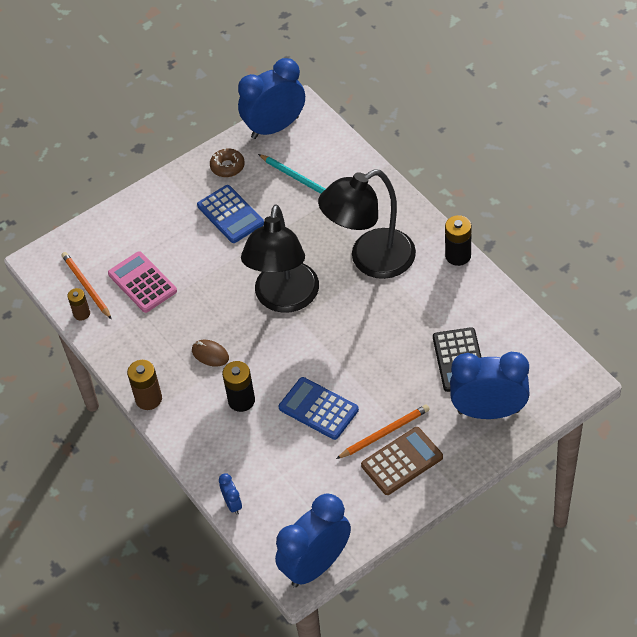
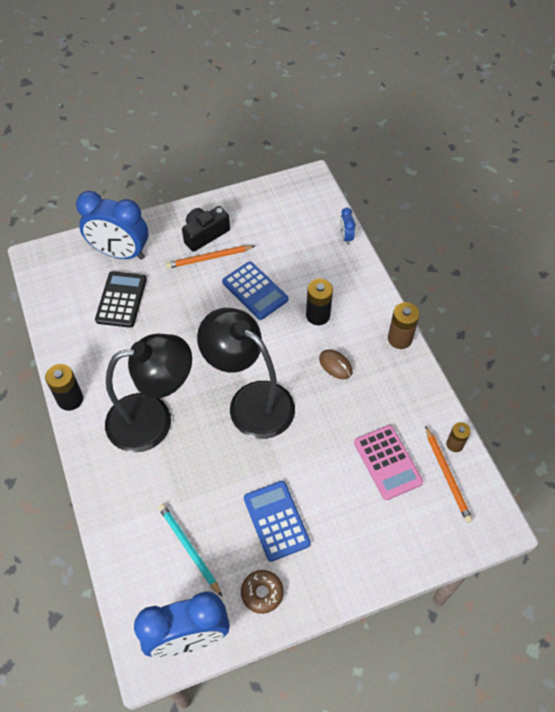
camera: 170 degrees left, 5 degrees up
black lamp [241,204,319,313] -> black lamp turned 75 degrees counterclockwise [197,308,295,439]
blue clock [275,493,351,587] -> none
brown calculator [361,427,443,495] -> black camera [182,206,230,252]

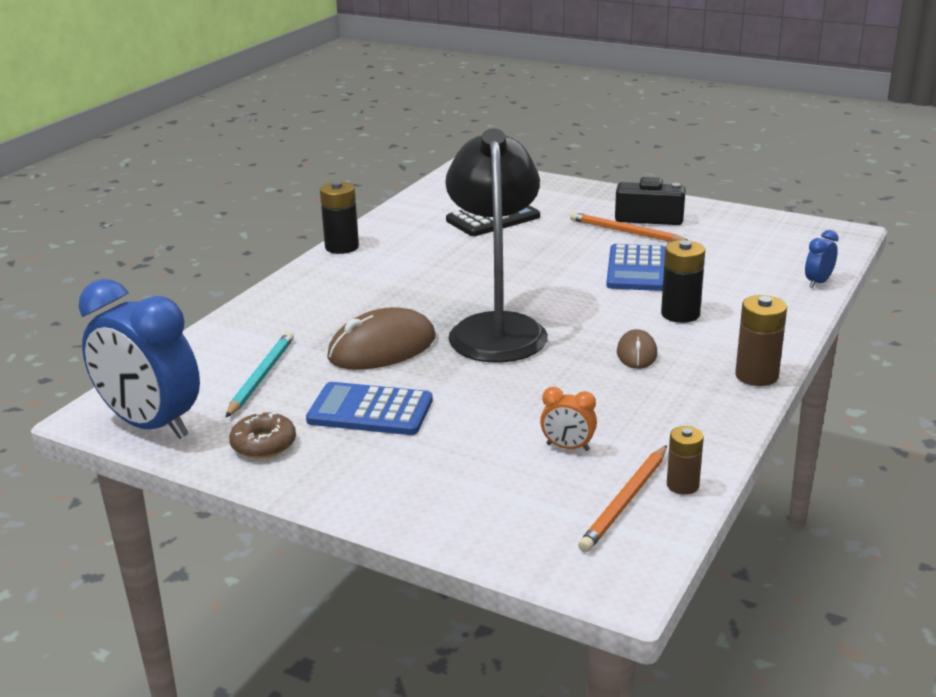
camera: 50 degrees right, 30 degrees down
blue clock [76,191,149,260] -> none
black lamp [105,334,192,453] -> none
blue calculator [244,481,311,562] -> blue calculator turned 105 degrees counterclockwise [306,382,433,435]
pink calculator [354,425,423,500] -> orange clock [540,387,597,451]
none -> brown mouse [327,307,435,370]

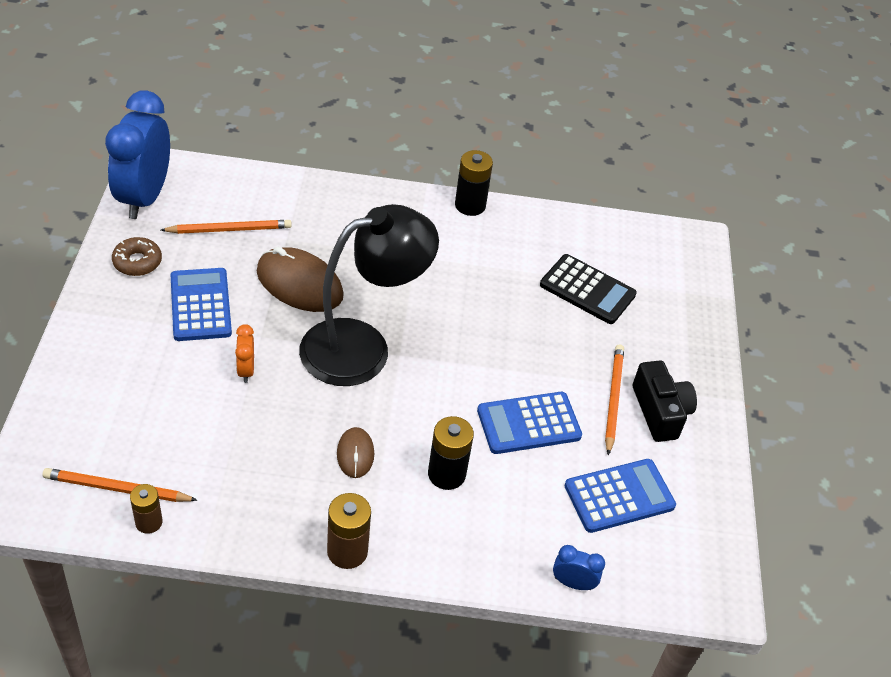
camera: 60 degrees right, 20 degrees up
turquoise pencil [226,332,294,417] -> orange pencil [161,220,292,234]
orange clock [540,387,597,451] -> orange clock moved to [235,324,254,383]
brown mouse [617,329,657,369] -> brown mouse turned 75 degrees counterclockwise [337,427,374,478]
none -> blue calculator [565,459,676,533]

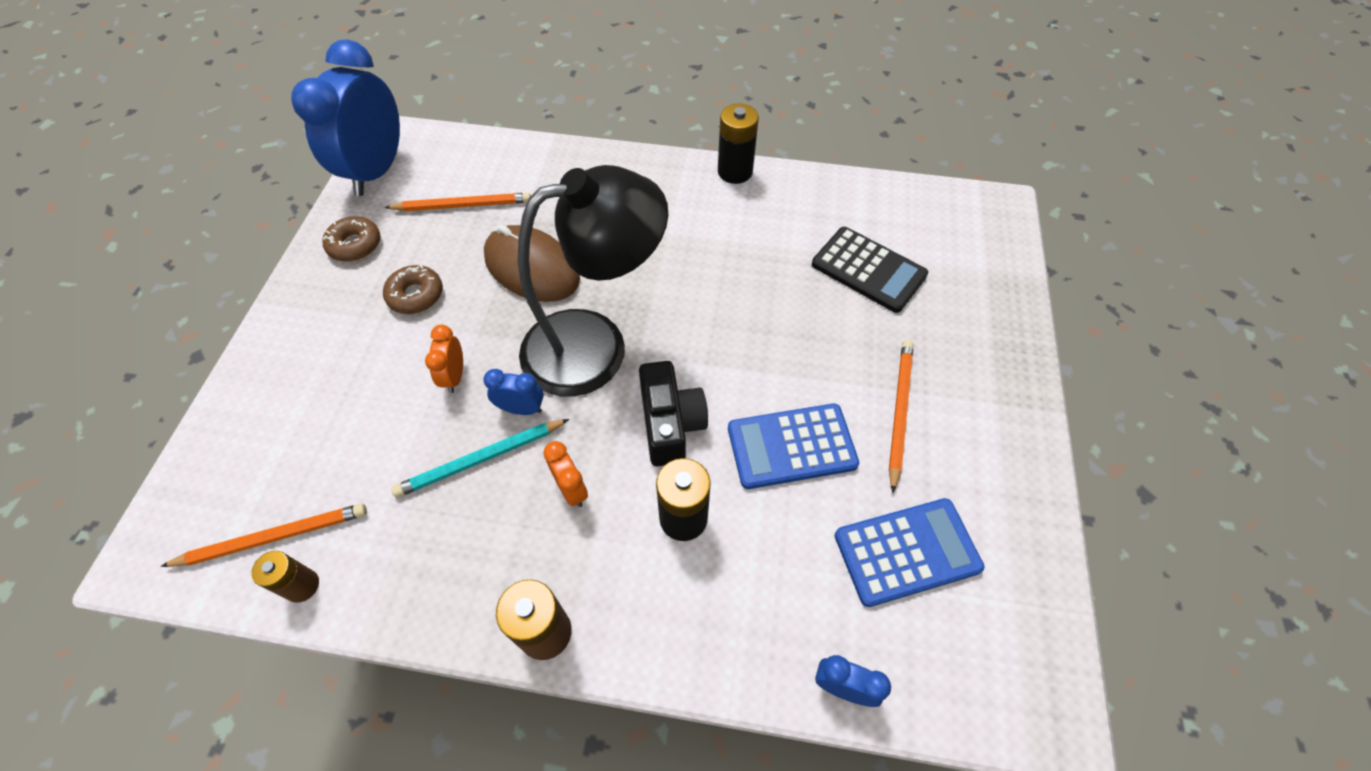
camera: 10 degrees right, 10 degrees up
orange pencil [42,468,197,502] -> orange pencil turned 150 degrees clockwise [160,504,367,567]
blue calculator [171,268,232,341] -> brown donut [383,265,443,314]
brown mouse [337,427,374,478] -> orange clock [543,441,588,507]
black camera [633,360,697,442] -> black camera moved to [639,361,708,467]
none -> turquoise pencil [391,419,569,498]
none -> blue clock [483,369,544,415]

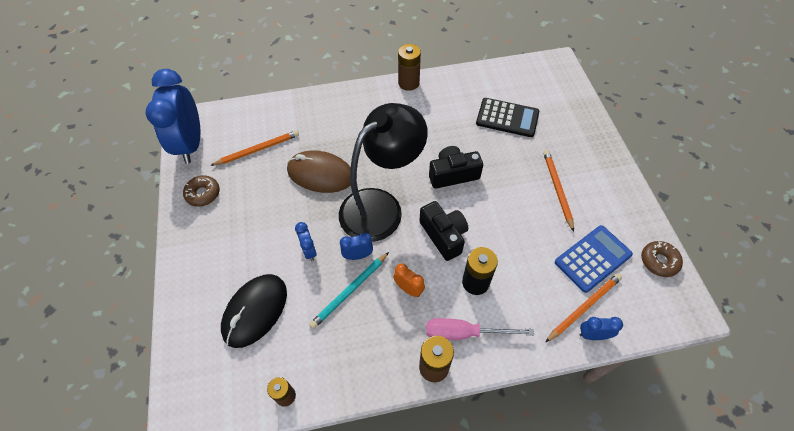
camera: 20 degrees left, 0 degrees up
orange pencil [160,504,367,567] -> orange pencil moved to [545,273,622,343]
brown donut [383,265,443,314] -> brown donut moved to [641,241,683,277]
orange clock [425,325,463,393] -> blue clock [295,222,317,261]
black battery [718,103,759,184] -> brown battery [398,44,421,91]
blue calculator [728,403,859,489] -> none
none -> black mouse [221,274,287,348]
none -> pink screwdriver [426,318,534,340]
none -> black camera [429,146,483,189]

